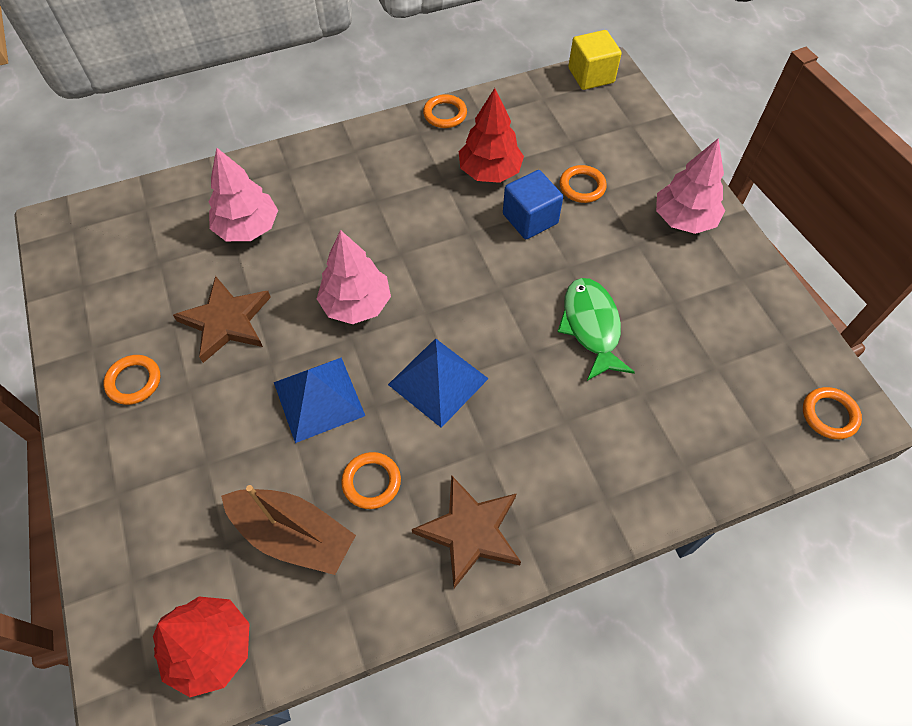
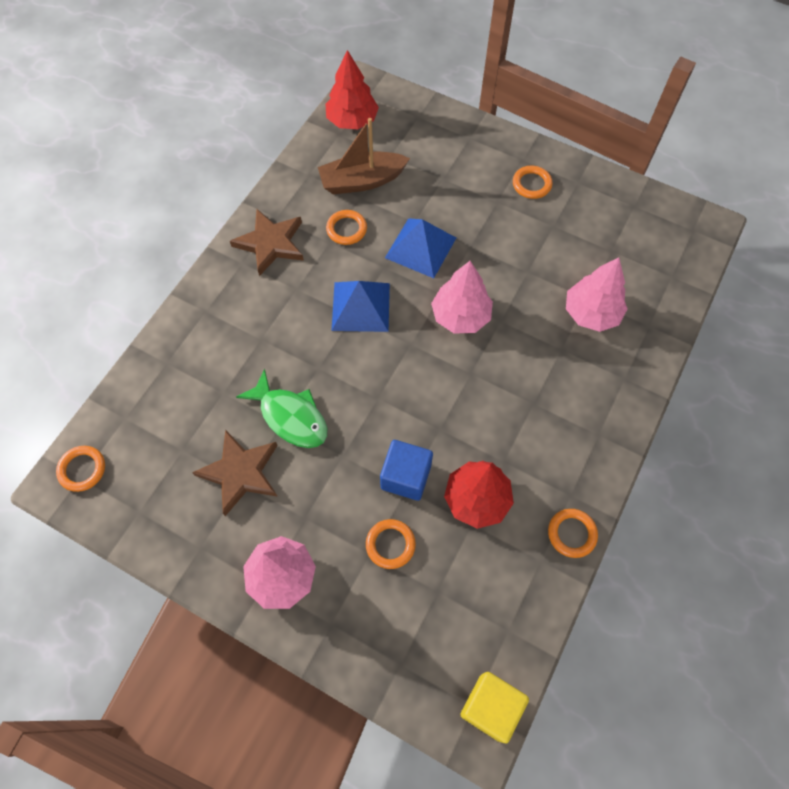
camera: 140 degrees right, 5 degrees up
brown star [173,276,271,363] -> brown star moved to [192,430,278,516]

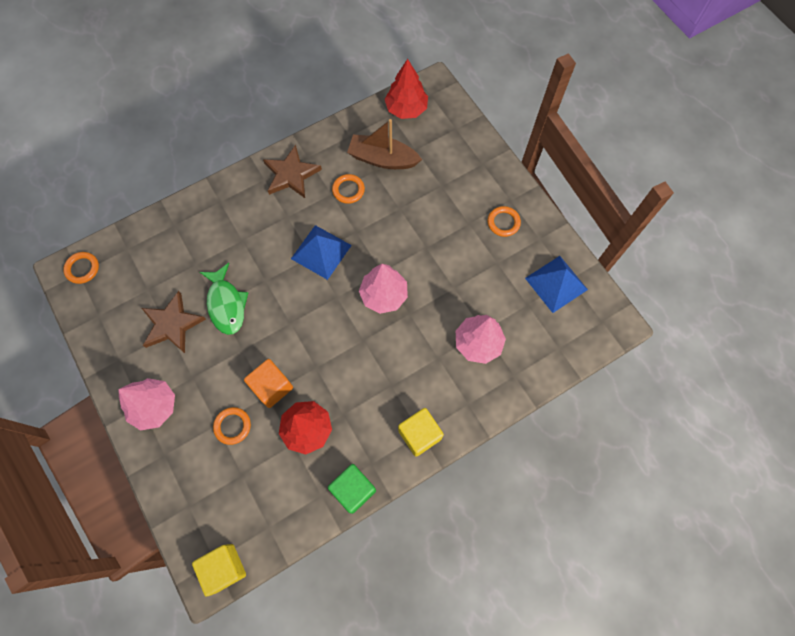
camera: 30 degrees right, 5 degrees up
blue cube [380,440,433,501] -> orange cube [244,359,293,408]
blue pyramid [385,218,456,278] -> blue pyramid moved to [525,256,588,313]
orange ring [548,509,598,558] -> green cube [328,464,376,514]
none -> yellow cube [398,408,444,457]

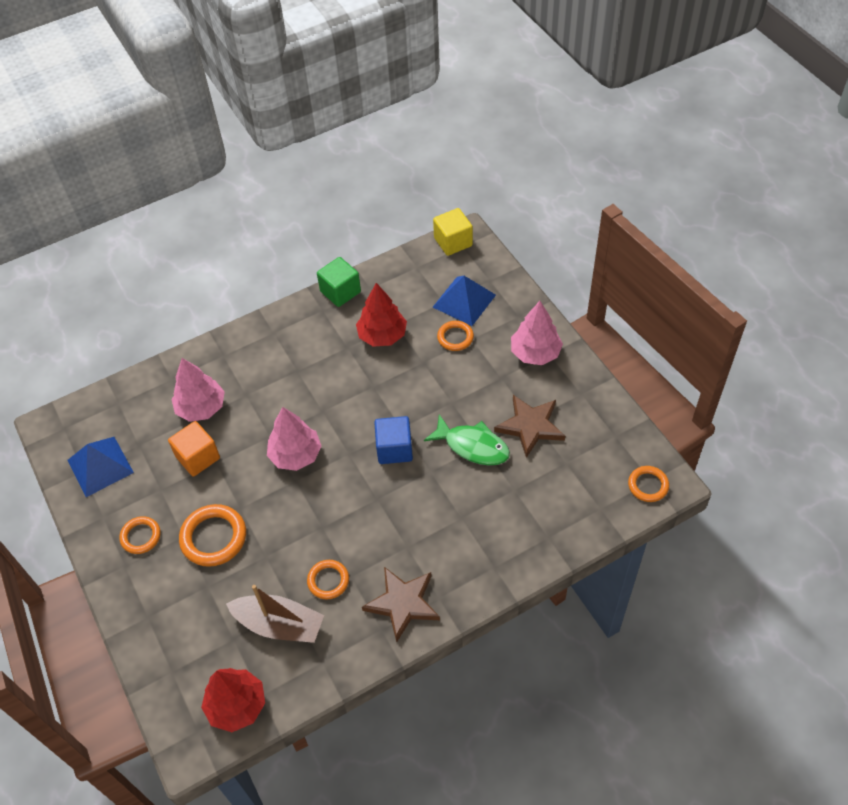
camera: 175 degrees left, 15 degrees down
green fish [200,263,248,335] -> green fish turned 135 degrees clockwise [424,414,510,466]
orange cube [244,359,293,408] -> orange cube moved to [168,421,220,476]
blue pyramid [291,225,352,280] -> blue pyramid moved to [433,276,496,326]
yellow cube [398,408,444,457] -> none
none -> orange ring [179,504,246,567]
none -> blue cube [374,416,413,464]

